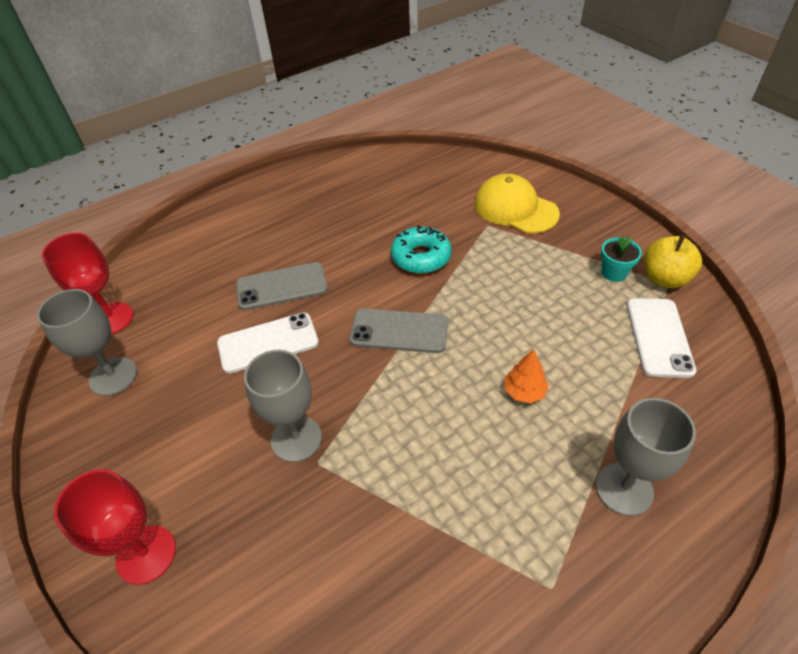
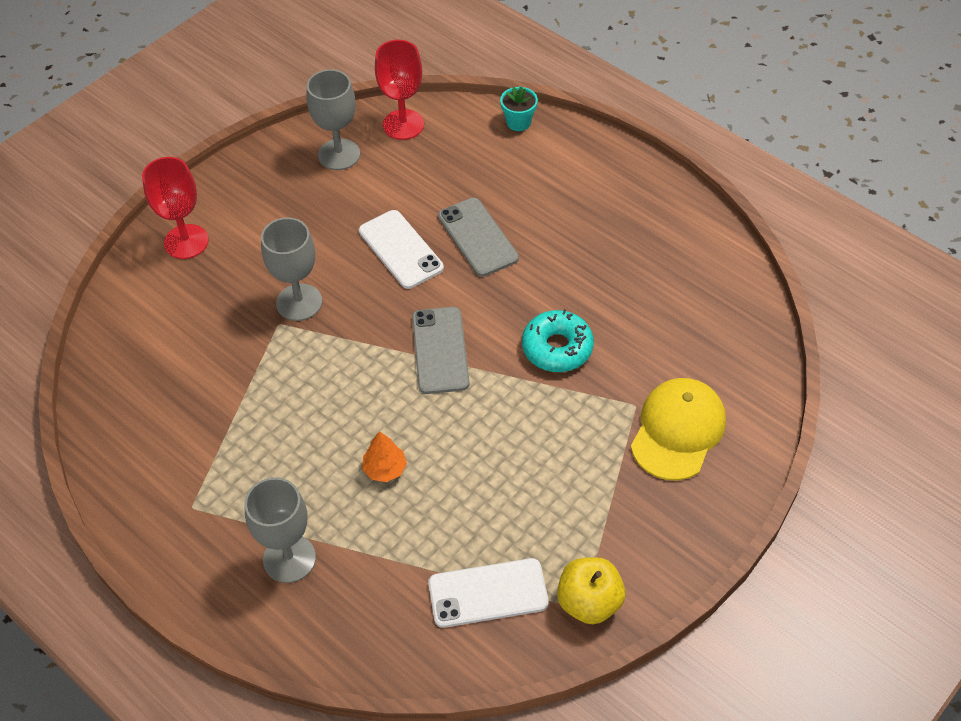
camera: 75 degrees right, 5 degrees up
turquoise flower pot [601,236,642,282] -> turquoise flower pot moved to [500,87,538,131]

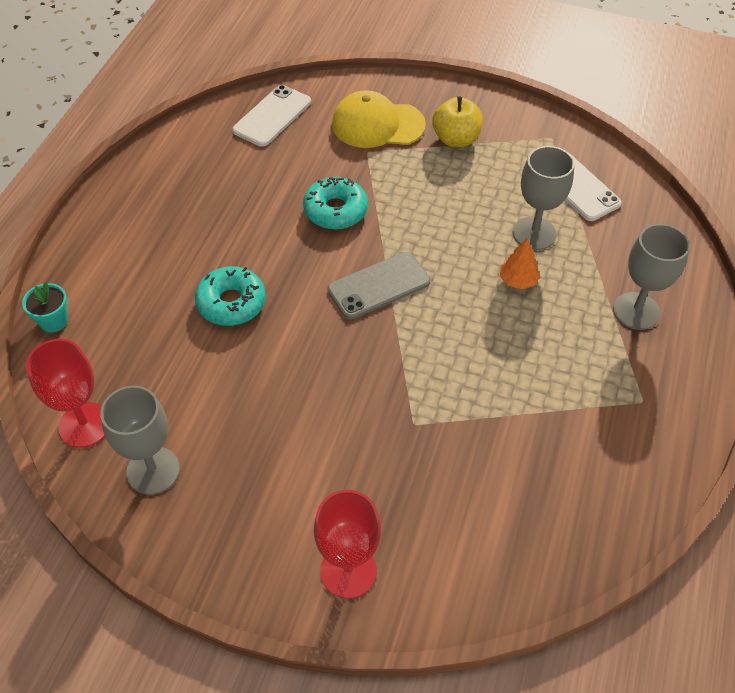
camera: 115 degrees left, 0 degrees up
grey goblet [261,217,322,321] -> grey goblet moved to [513,146,575,250]
white phone [359,210,444,289] -> white phone moved to [232,85,311,147]
grey phone [438,198,519,277] -> turquoise donut [195,266,266,326]
yellow apple [557,557,626,624] -> yellow apple moved to [432,96,483,147]

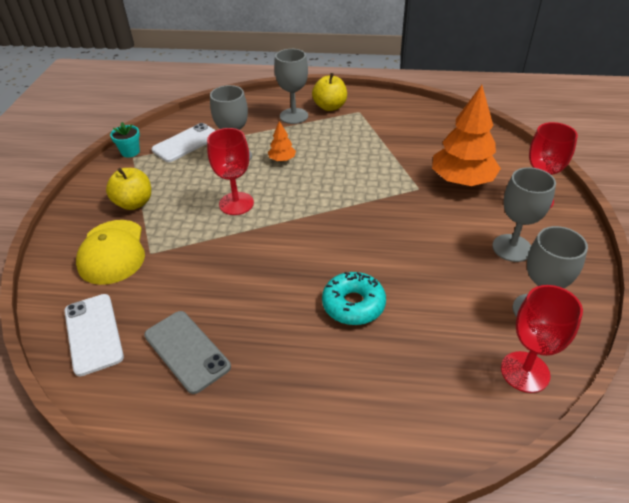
camera: 100 degrees left, 10 degrees down
turquoise flower pot [22,282,68,332] -> turquoise flower pot moved to [110,122,140,158]
white phone [232,85,311,147] -> white phone turned 45 degrees clockwise [64,294,124,376]
turquoise donut [303,177,368,229] -> none
grey phone [327,252,431,319] -> grey phone moved to [144,311,231,394]
none -> red goblet [207,128,254,215]
none -> yellow apple [312,73,347,111]
none -> orange tree [432,85,501,186]
none -> grey goblet [492,167,556,262]

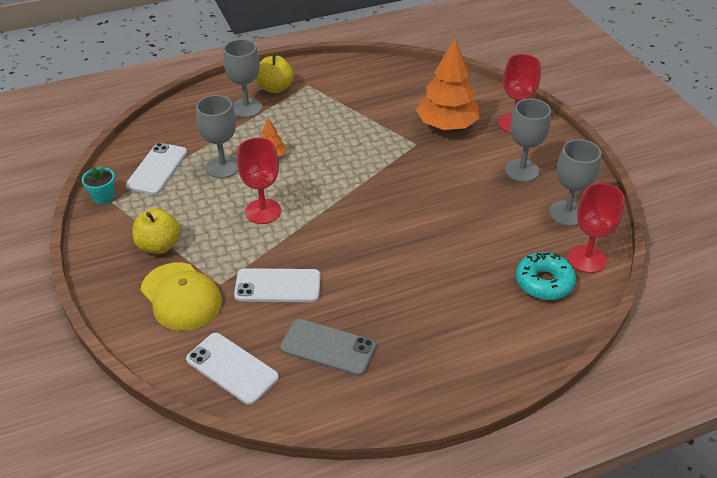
camera: 30 degrees left, 0 degrees up
turquoise donut [322,272,386,325] -> turquoise donut moved to [516,252,576,300]
none -> white phone [234,268,321,302]

